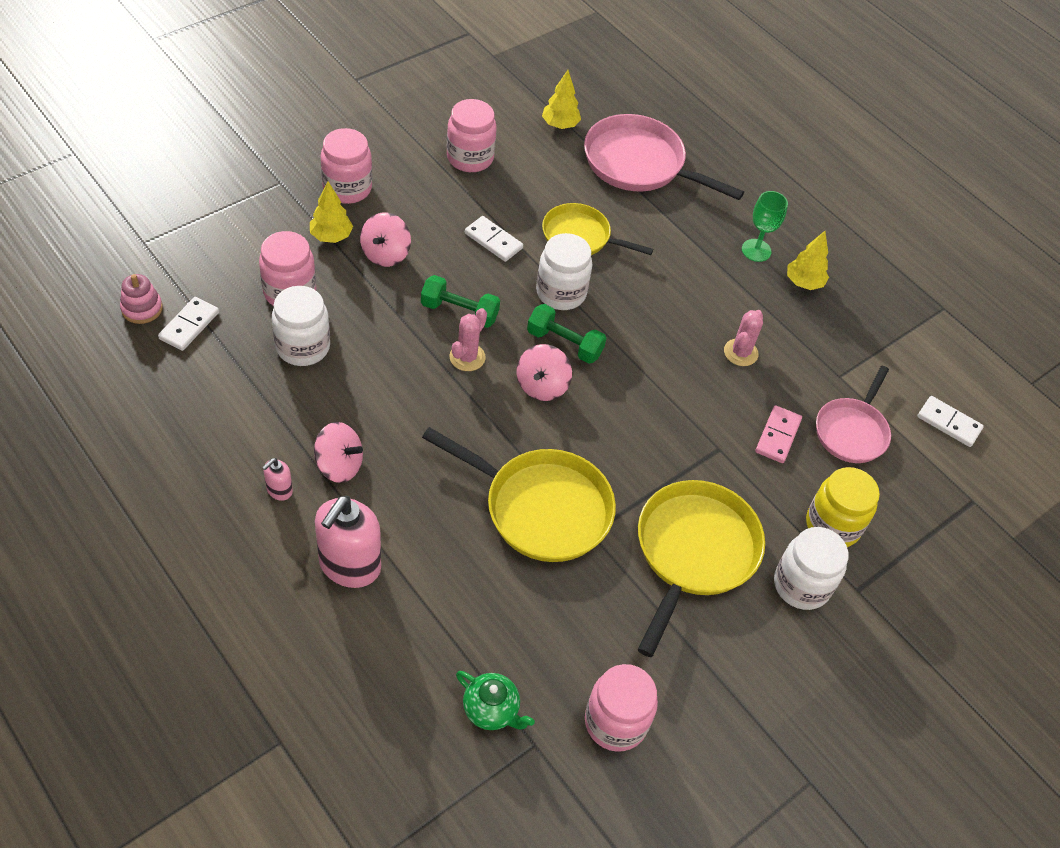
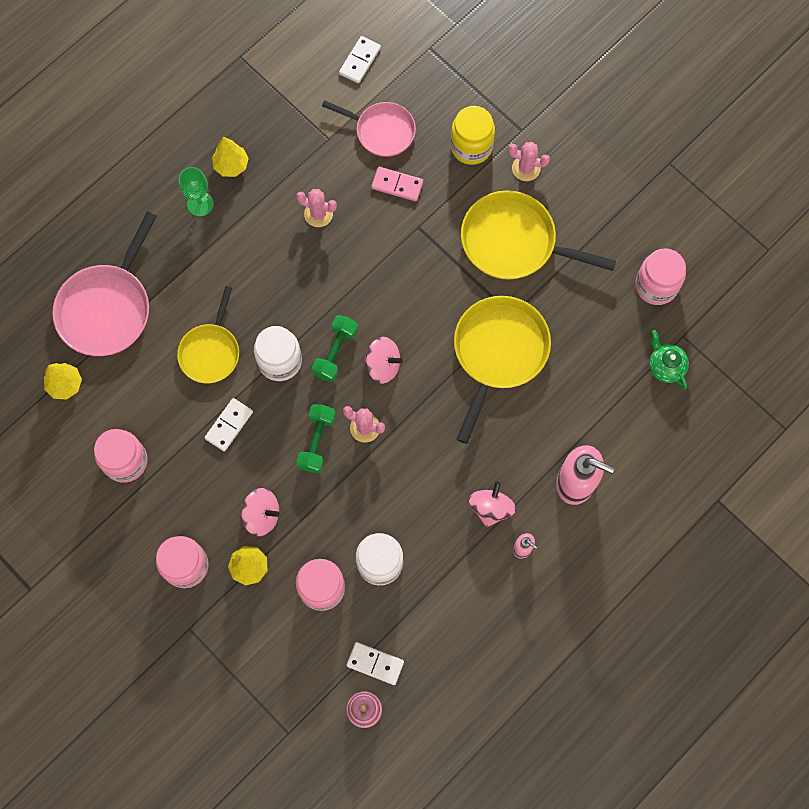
camera: 90 degrees left, 20 degrees up
green teapot [456,671,535,730] -> green teapot turned 60 degrees counterclockwise [649,330,689,389]
white jar [774,527,849,610] -> pink cactus [508,142,550,181]

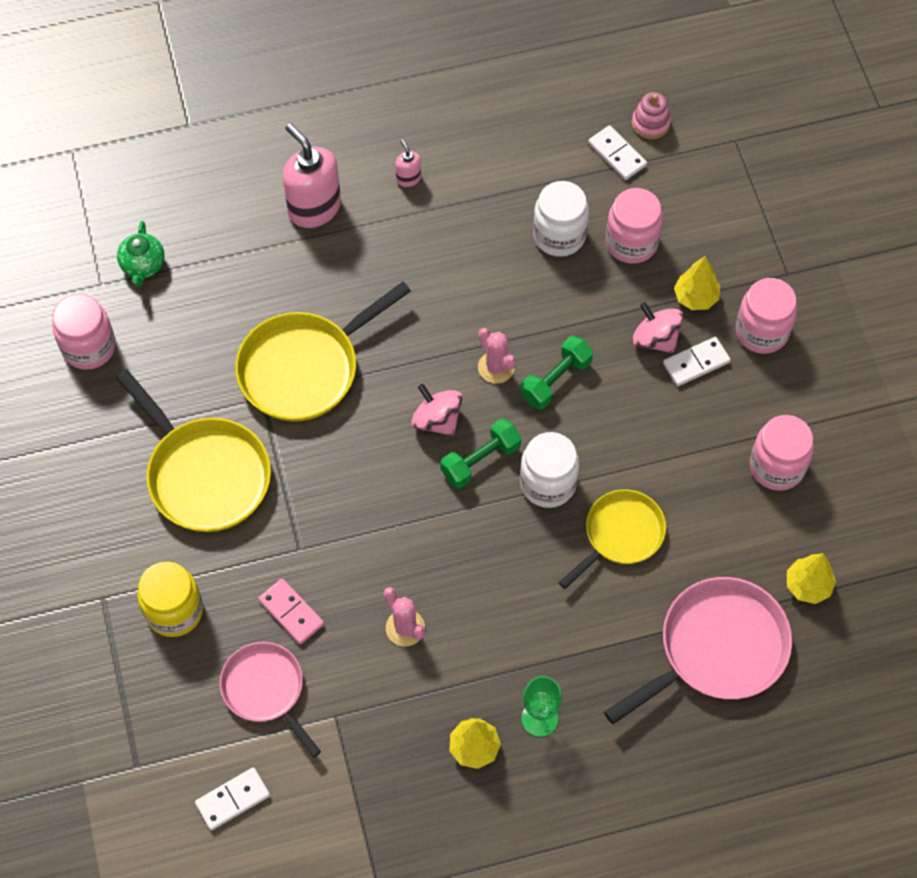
camera: 150 degrees left, 10 degrees down
white domino [204,398,253,451] -> white domino moved to [663,337,731,386]
pink spinning top [469,481,516,527] -> none
pink cactus [508,142,550,181] -> none

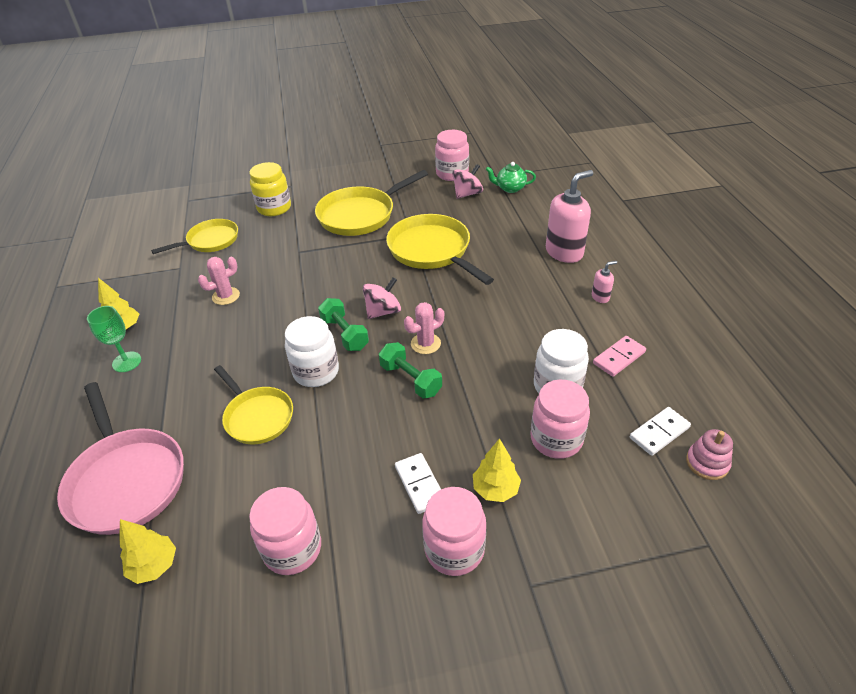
camera: 95 degrees right, 20 degrees down
white domino [195,767,270,830] -> none
pink pan [220,642,321,758] -> yellow pan [151,219,238,254]
pink domino [258,578,324,644] -> pink domino moved to [593,336,646,377]
pink spinning top [633,302,684,353] -> pink spinning top moved to [452,164,483,199]

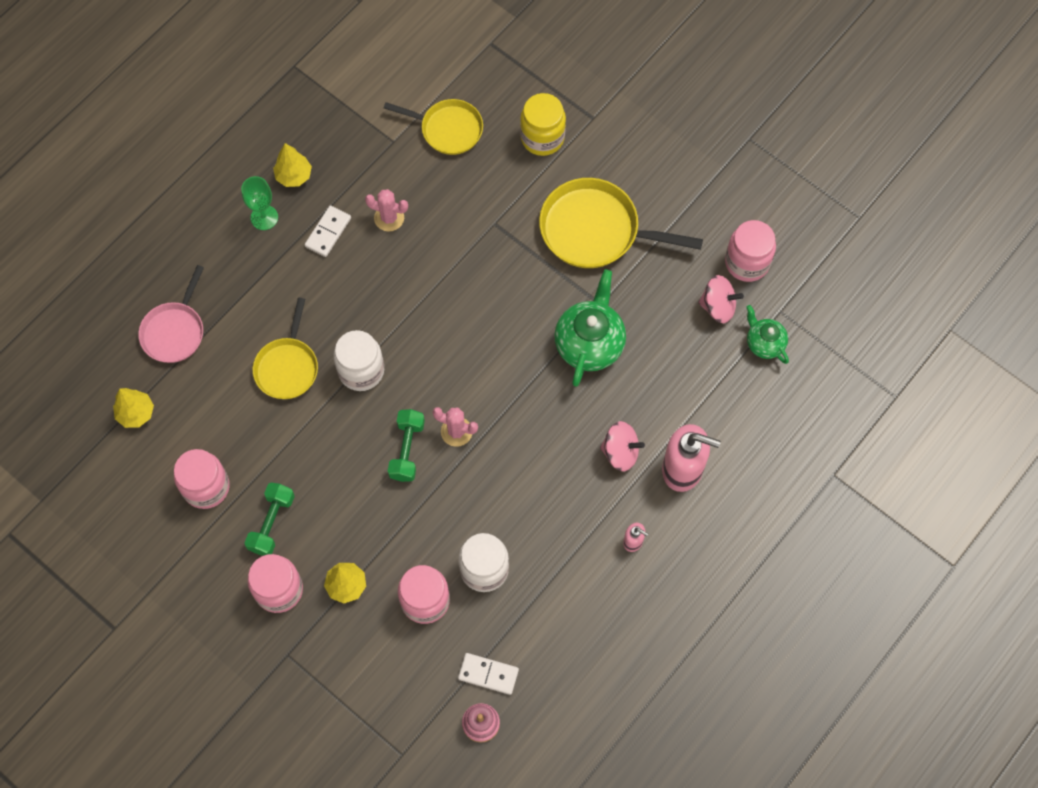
camera: 50 degrees right, 25 degrees up
pink pan [57,382,184,535] -> pink pan [138,265,204,363], size x0.64
green dumbbell [318,298,369,351] -> green dumbbell moved to [244,483,295,556]
pink spinning top [363,277,401,319] -> pink spinning top moved to [600,421,645,471]
yellow pan [386,214,494,285] -> green teapot [554,270,626,387]
white domino [395,453,441,514] -> white domino moved to [305,206,351,257]
pink domino [593,336,646,377] -> none

